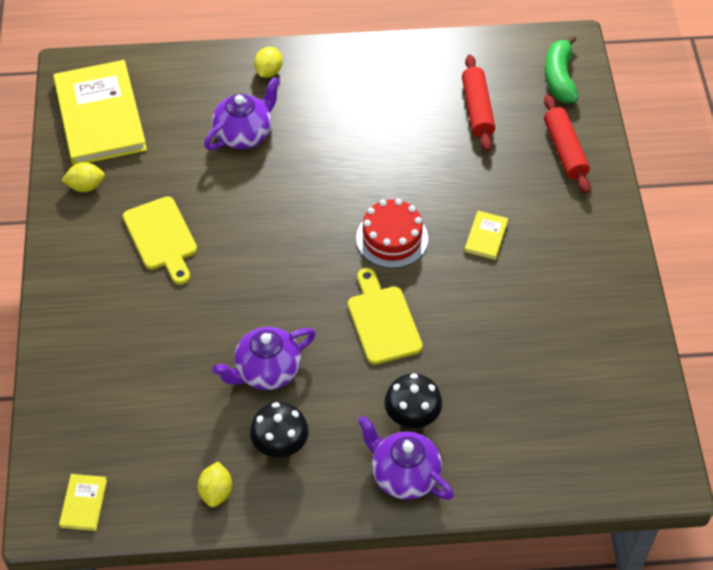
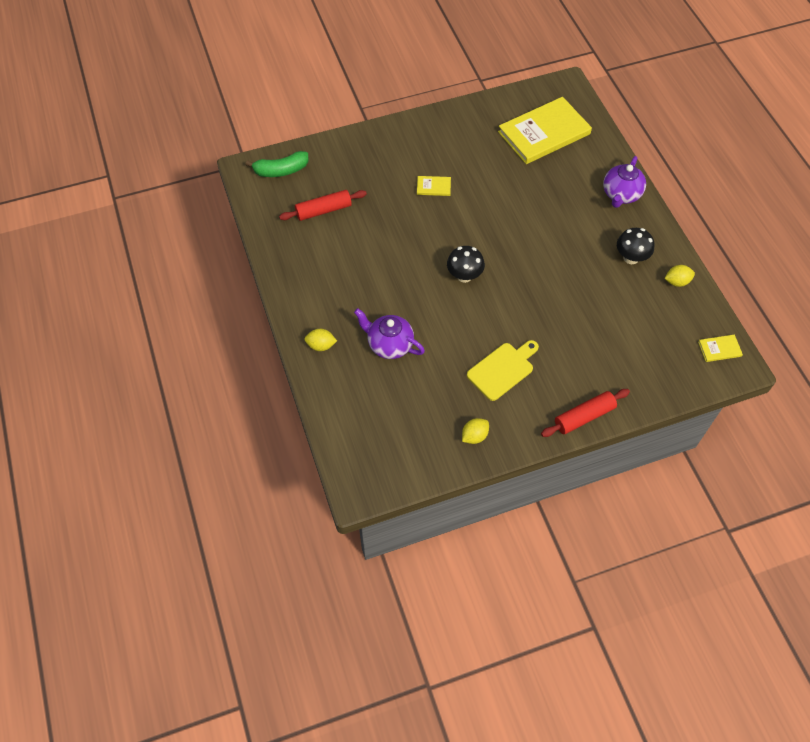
camera: 105 degrees left, 5 degrees up
yellow book [53,60,147,165] -> yellow book moved to [498,97,592,164]
yellow lemon [62,162,105,192] -> yellow lemon turned 75 degrees clockwise [462,418,489,444]
purple teapot [212,327,316,390] -> none
yellow cutting board [348,268,423,365] -> none
red cake [356,199,428,268] -> none
black mushroom [384,373,442,428] -> black mushroom moved to [447,246,485,283]
red rolling pin [544,95,590,194] -> red rolling pin moved to [541,389,630,437]

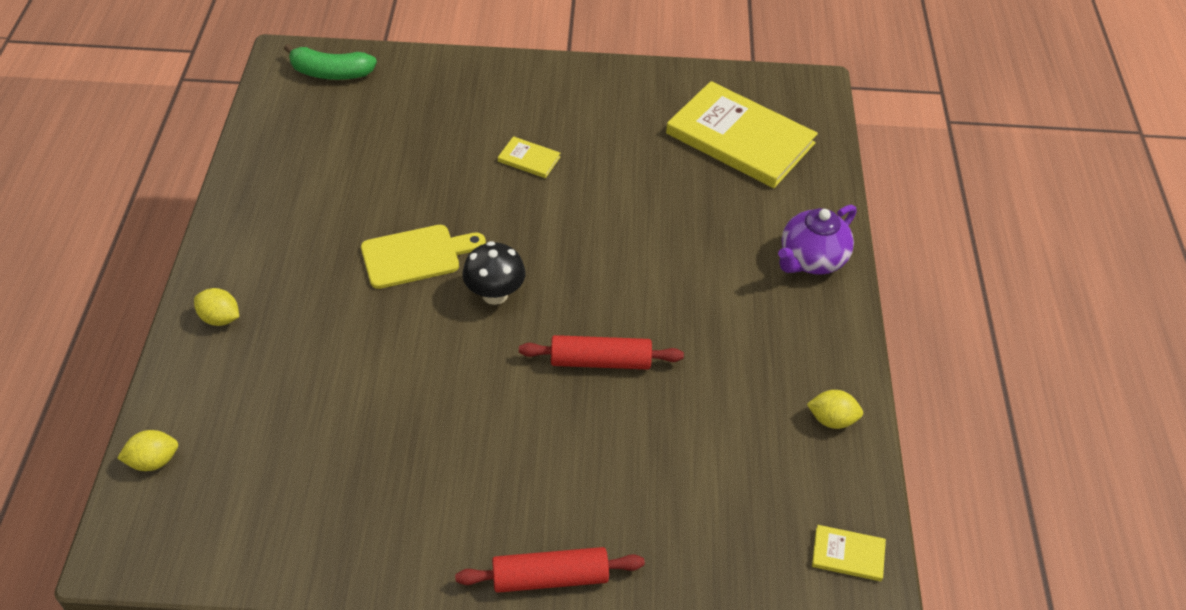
camera: 20 degrees right, 10 degrees down
red rolling pin [279,190,367,221] -> red rolling pin moved to [519,335,684,370]
purple teapot [354,308,425,359] -> none
yellow lemon [462,418,489,444] -> yellow lemon moved to [117,430,178,471]
yellow cutting board [467,340,539,401] -> yellow cutting board moved to [361,225,486,289]
yellow book [498,97,592,164] -> yellow book turned 45 degrees clockwise [666,81,818,188]
black mushroom [617,228,654,264] -> none

